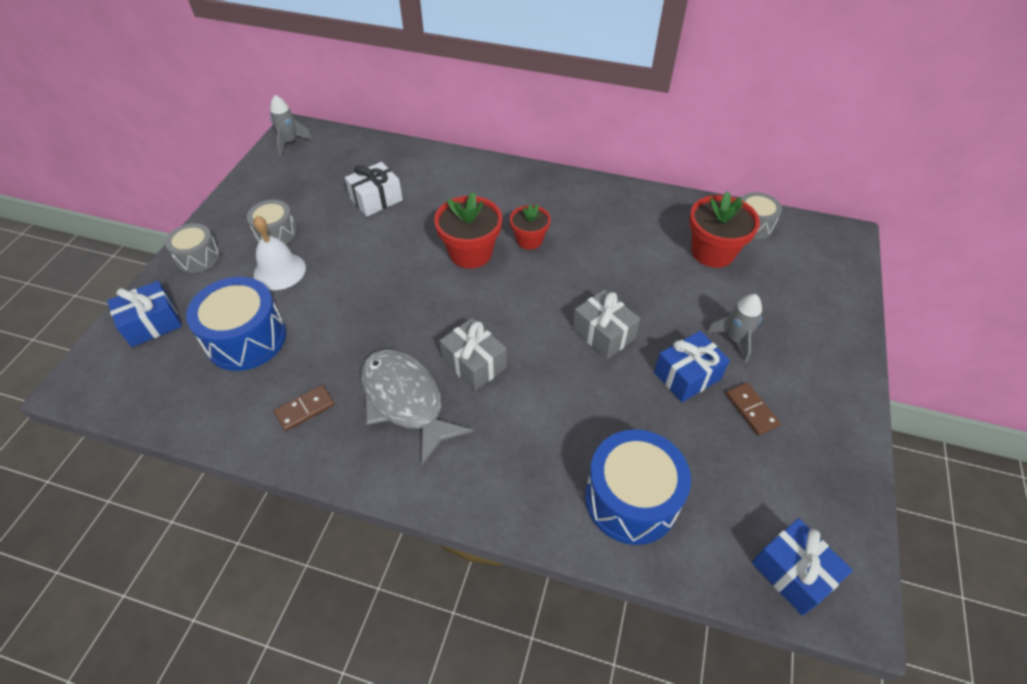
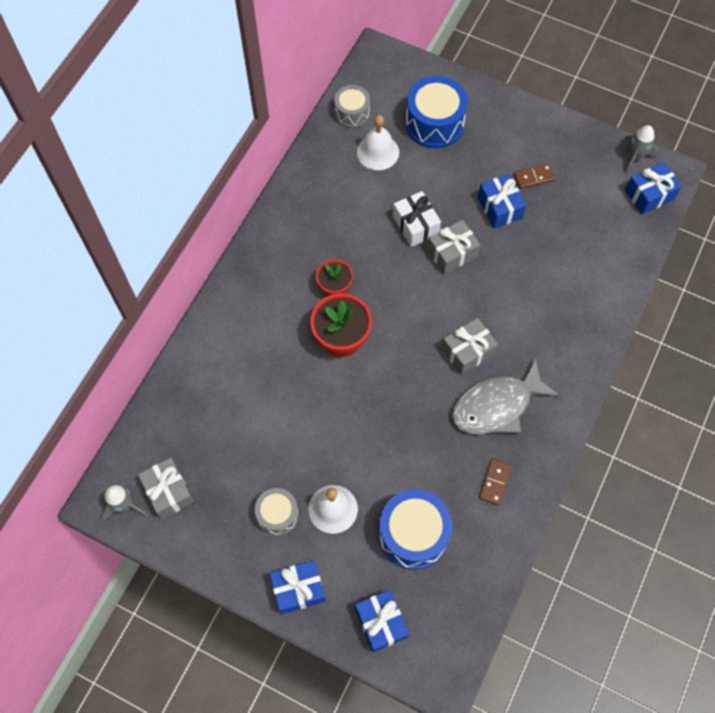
camera: 80 degrees left, 15 degrees up
grey drum [165,223,221,273] -> blue gift [270,560,325,614]
brown domino [274,385,335,431] -> brown domino turned 45 degrees clockwise [479,458,512,505]
white gift [345,162,403,217] -> white gift moved to [393,191,441,247]
blue drum [585,429,691,545] -> blue drum moved to [405,76,468,148]
red flower pot [689,191,760,268] -> white bell [357,115,399,170]
grey rocket [707,294,762,363] -> grey rocket moved to [622,125,659,174]
none -> grey gift [138,458,194,519]

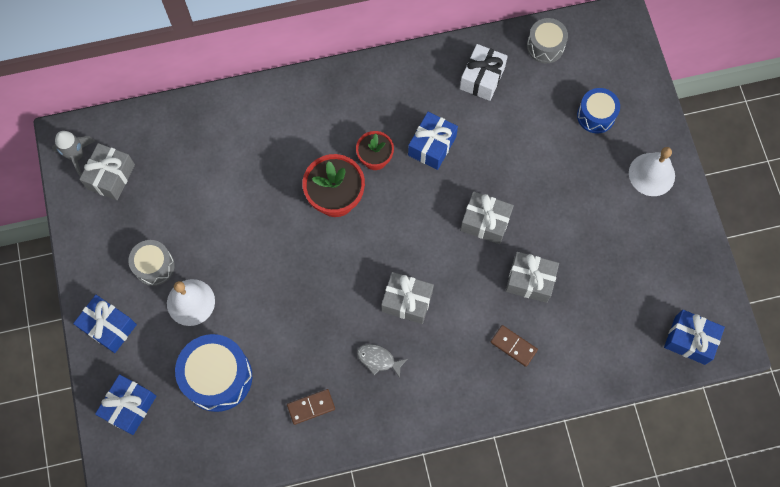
camera: 50 degrees right, 5 degrees up
white bell [357,115,399,170] -> white bell moved to [629,147,675,196]
white gift [393,191,441,247] -> white gift moved to [460,44,508,101]
blue drum [405,76,468,148] -> blue drum [577,88,620,133], size x0.60
grey fish [452,358,560,434] -> grey fish [357,344,408,378], size x0.45
blue gift [478,174,527,229] -> blue gift moved to [408,112,458,170]
brown domino [513,164,556,189] -> brown domino moved to [490,325,538,367]
grey rocket [622,125,659,174] -> none
none -> grey gift [506,252,559,303]

